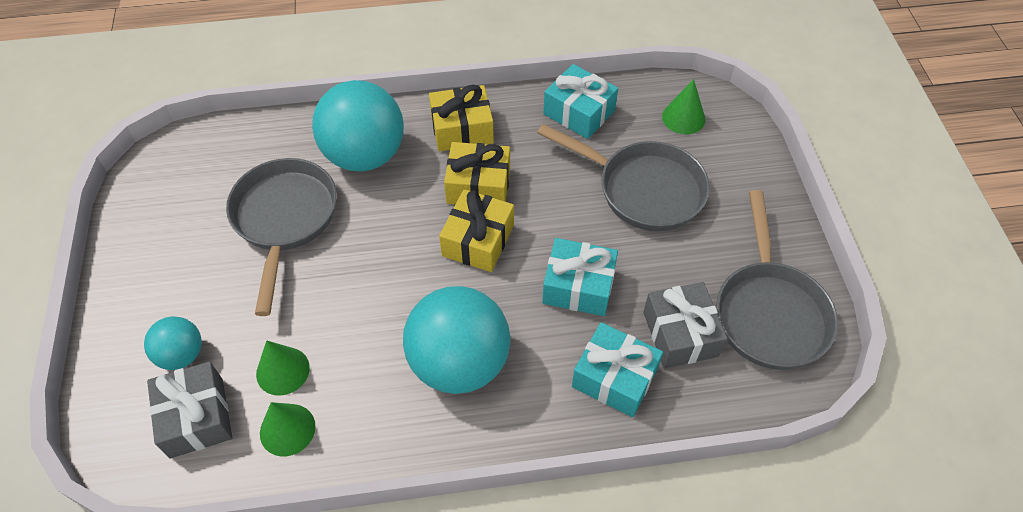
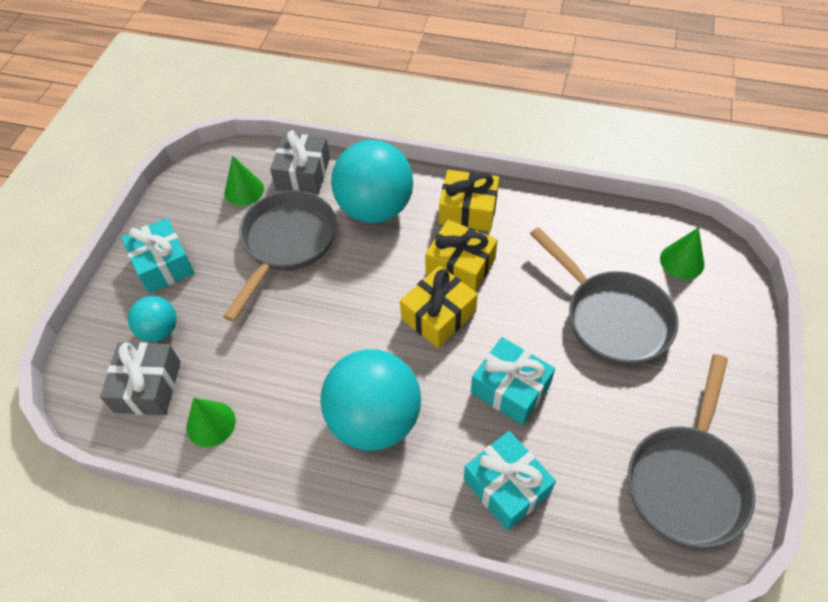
camera: 25 degrees right, 0 degrees up
green cone [256,340,310,396] -> green cone moved to [225,156,264,206]
turquoise gift [543,64,618,139] -> turquoise gift moved to [121,218,195,294]
grey gift [643,282,727,368] -> grey gift moved to [270,130,330,194]

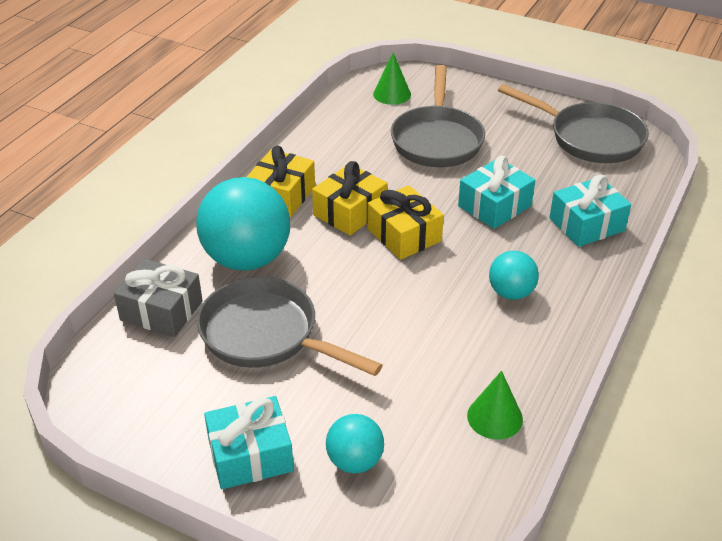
camera: 80 degrees left, 15 degrees down
grey gift [100,342,181,415] -> none
green cone [225,156,264,206] -> none
turquoise ball [320,349,421,451] -> turquoise ball [489,251,539,300], size x0.51
grey pan [530,227,679,366] -> grey pan turned 120 degrees clockwise [391,65,485,167]

